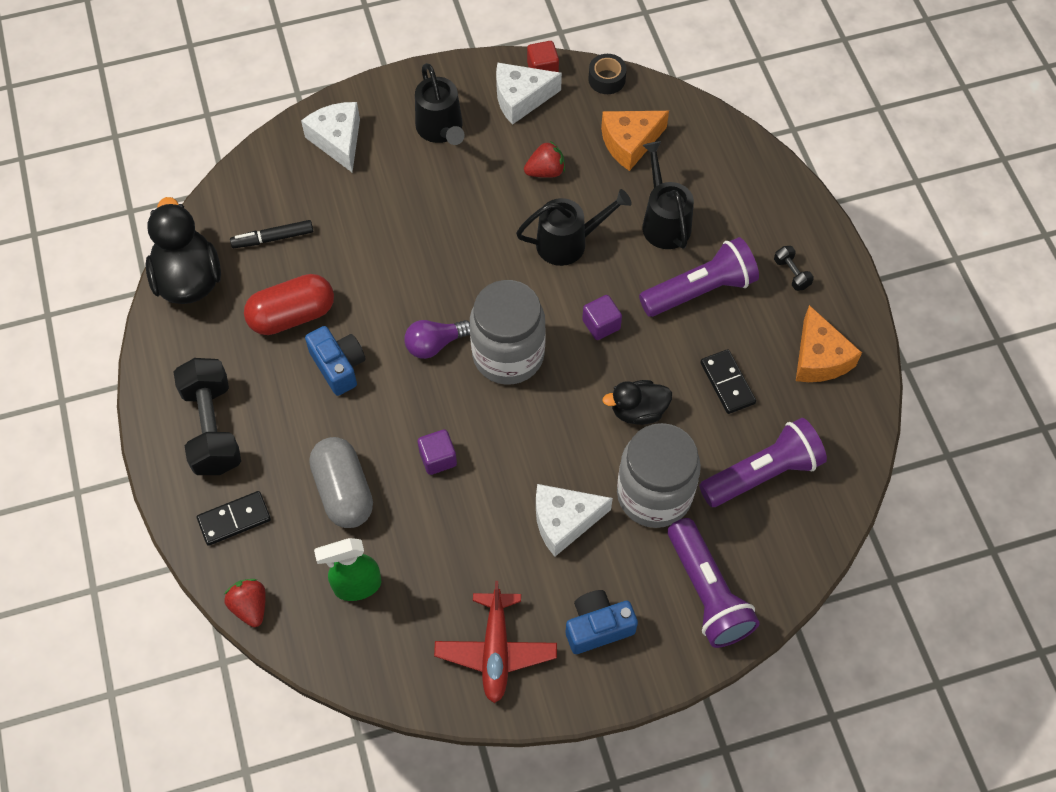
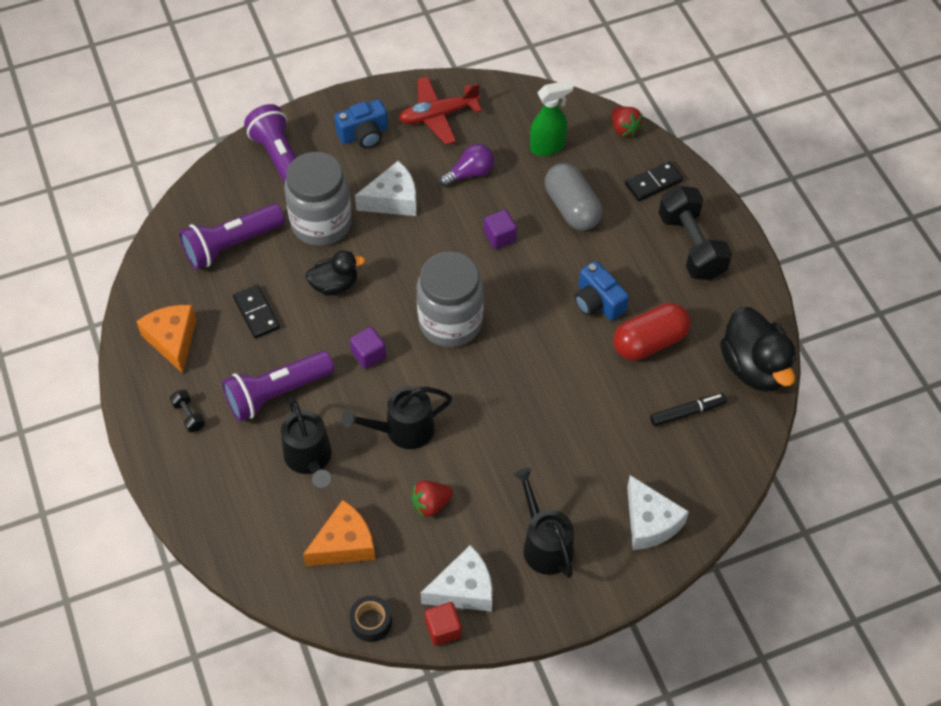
camera: 175 degrees right, 5 degrees down
purple light bulb [405,320,470,359] -> purple light bulb moved to [439,144,494,187]
red plane [434,581,557,703] -> red plane turned 105 degrees counterclockwise [399,76,482,145]

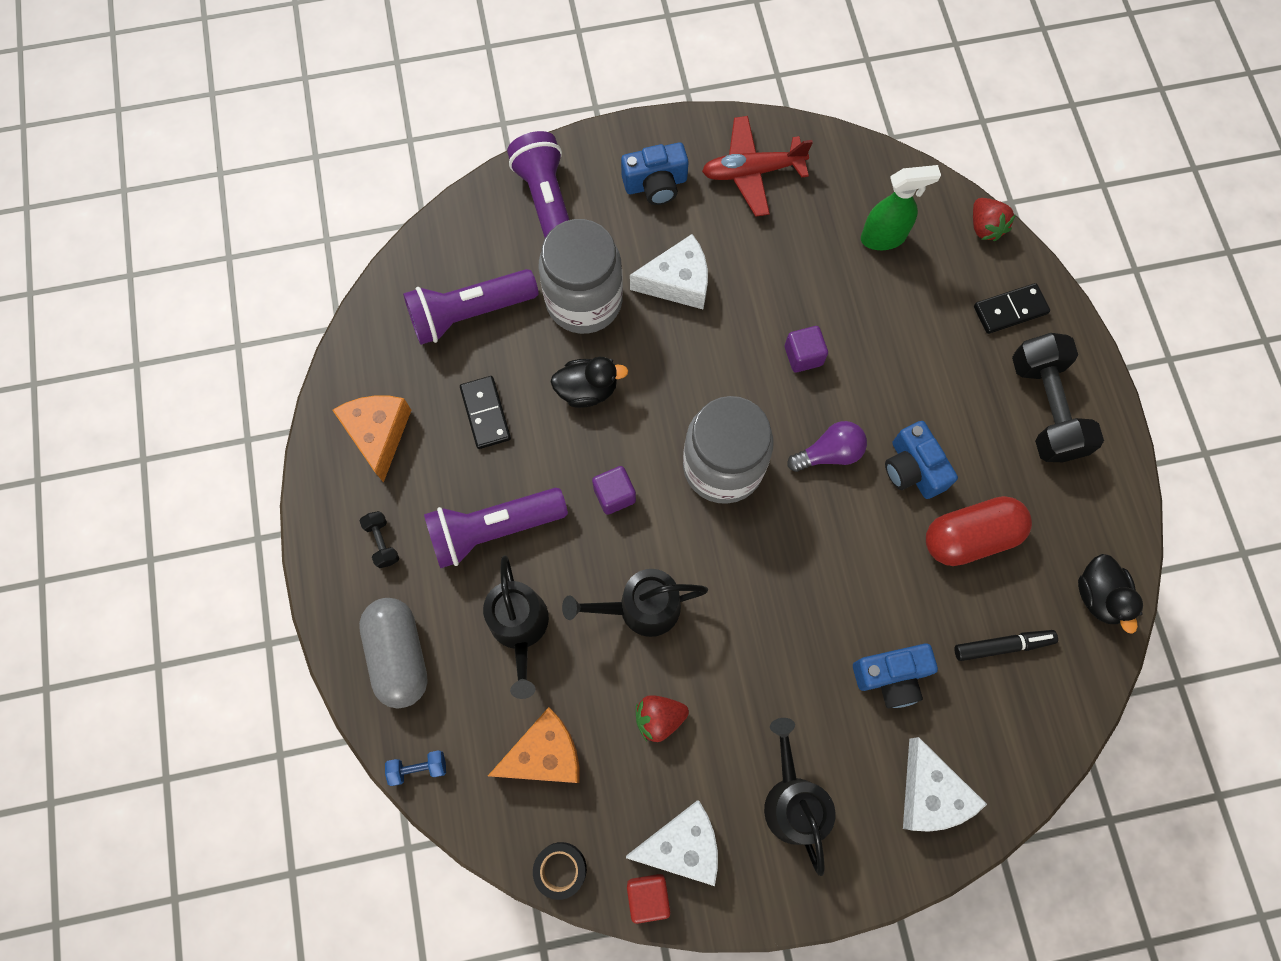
camera: 10 degrees right, 15 degrees up
purple light bulb [439,144,494,187] -> purple light bulb moved to [787,421,867,472]
grey capsule [545,163,602,231] -> grey capsule moved to [359,598,428,709]
black duck [720,307,796,392] -> black duck [1078,554,1143,634], size x0.60
none -> blue dumbbell [385,751,446,786]
none -> blue camera [853,643,938,708]

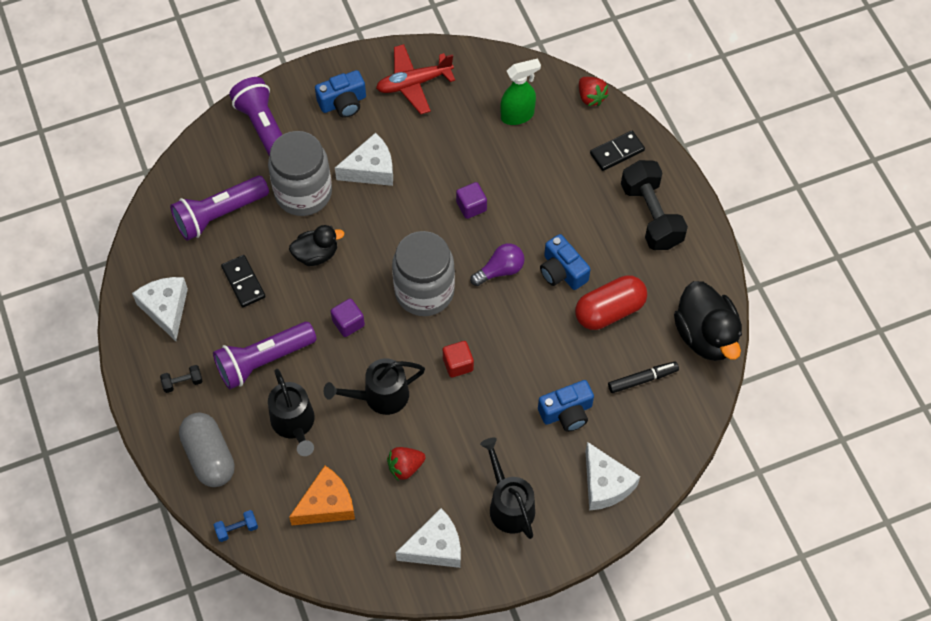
camera: 10 degrees left, 10 degrees down
orange cheese [332,395,411,482] -> white cheese [132,277,188,341]
black dumbbell [359,511,399,568] -> black dumbbell turned 75 degrees counterclockwise [160,365,203,393]
black tape [533,842,587,900] -> none
red cube [627,874,670,924] -> red cube moved to [443,341,474,378]
black duck [1078,554,1143,634] -> black duck [674,281,742,361], size x1.65

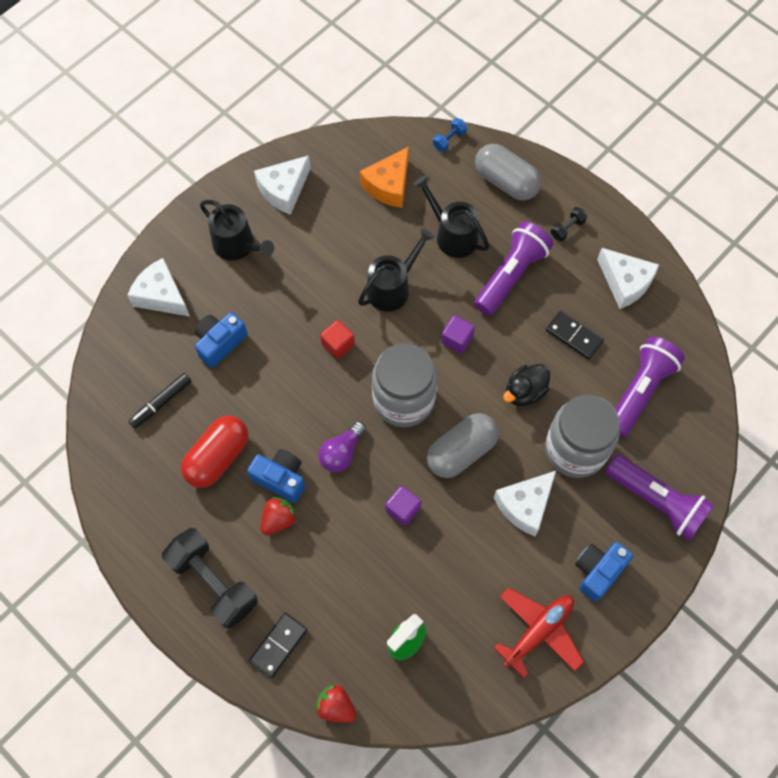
camera: 155 degrees right, 5 degrees up
red strawberry [387,447,426,481] -> red strawberry moved to [261,497,298,535]
black duck [674,281,742,361] -> none
none -> grey capsule [427,413,499,478]

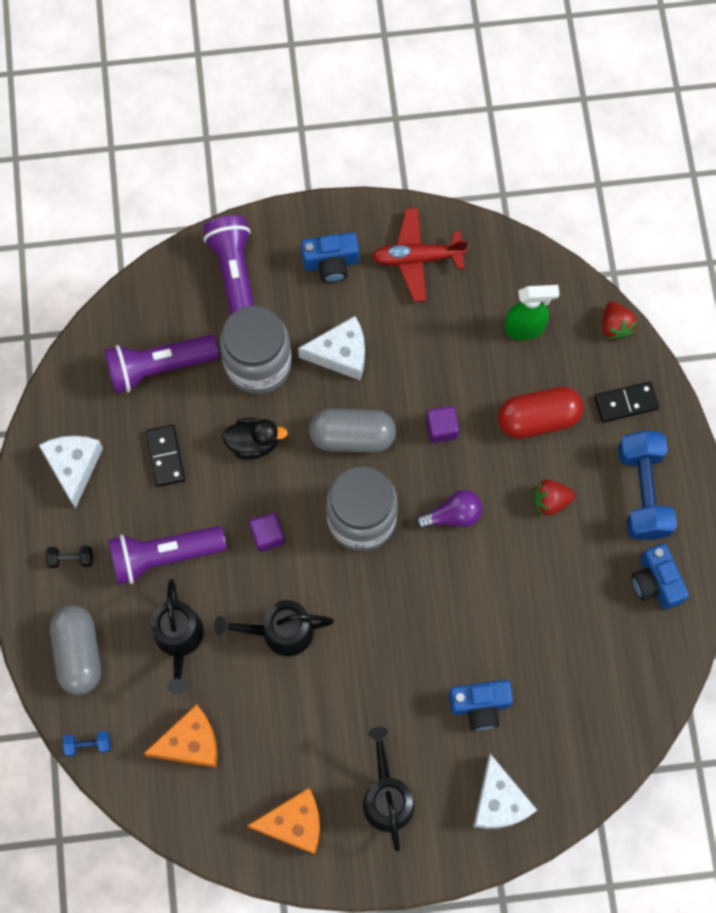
camera: 140 degrees left, 5 degrees up
black marker [128,373,191,428] -> none
black dumbbell [162,528,258,629] -> blue dumbbell [618,431,677,540]
red capsule [181,416,248,488] -> red capsule moved to [498,386,584,439]
blue camera [247,449,305,503] -> blue camera moved to [631,544,689,610]
white cheese [254,155,311,215] -> orange cheese [247,788,320,855]
red cube [320,320,355,359] -> none

